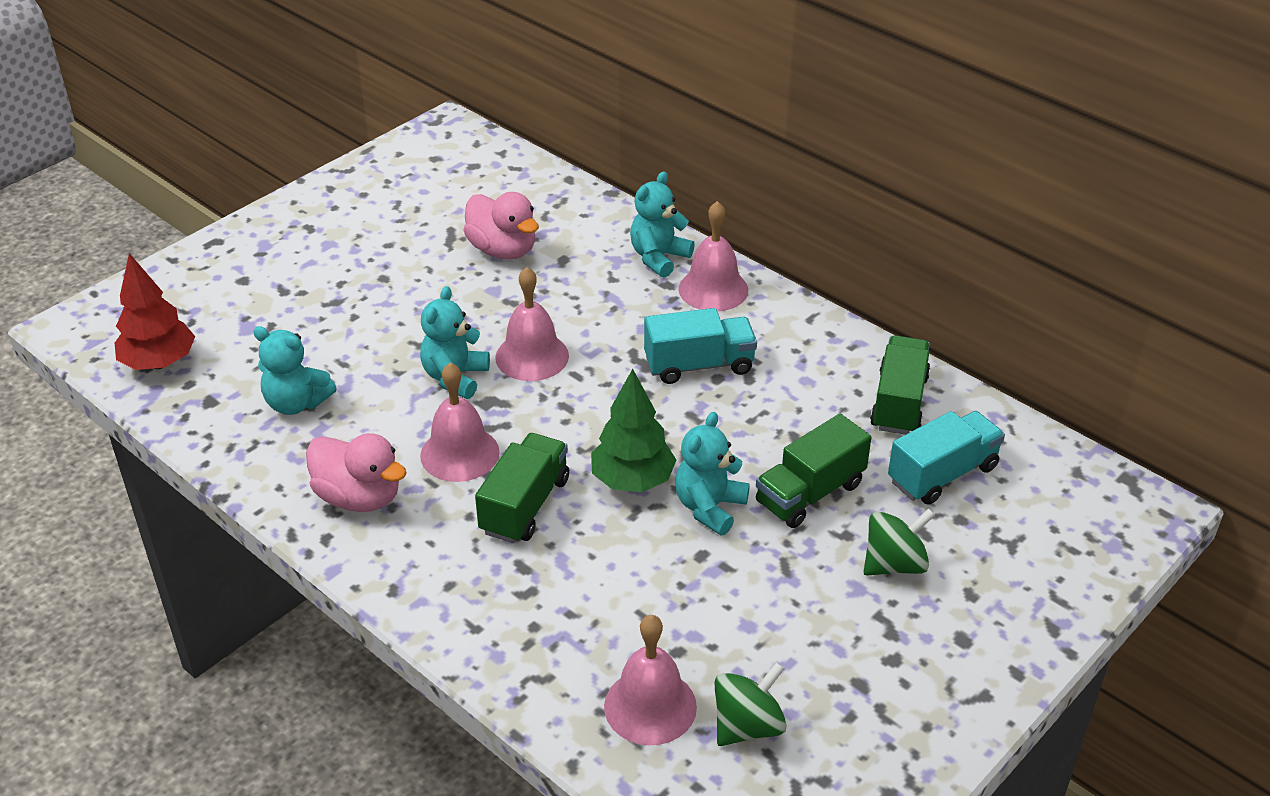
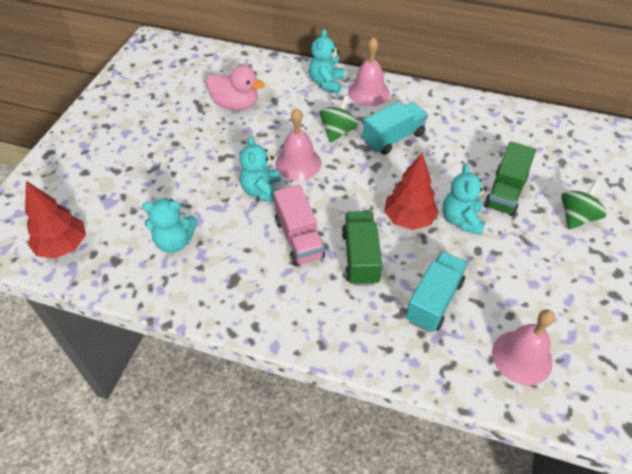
camera: 25 degrees left, 10 degrees up
pink duck [306,433,407,512] -> none
pink bell [420,363,500,482] -> pink truck [273,185,325,266]
green tree [591,369,676,492] -> red tree [384,153,439,230]
green spinning top [715,662,787,746] -> green spinning top moved to [320,96,358,142]
green truck [870,335,930,435] -> none
turquoise truck [888,411,1005,505] -> turquoise truck moved to [406,251,468,332]

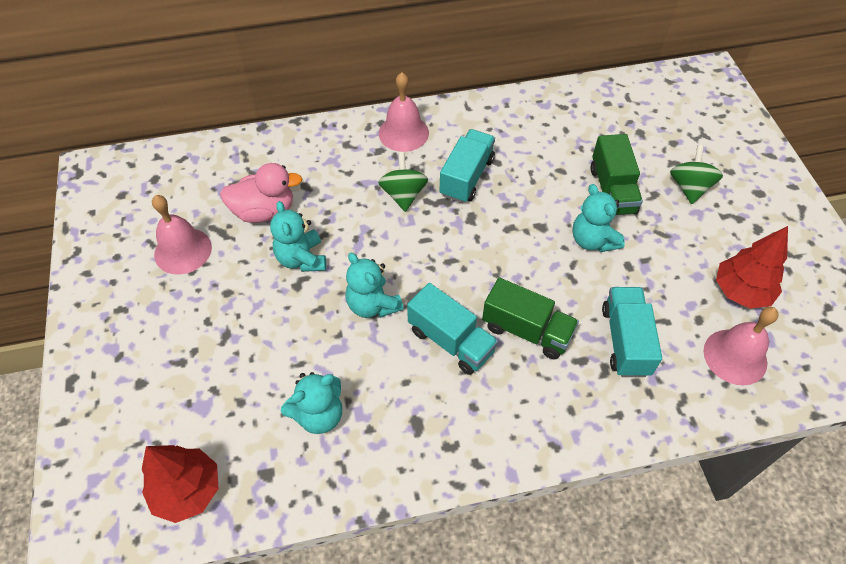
camera: 30 degrees left, 5 degrees up
pink truck [273,185,325,266] -> turquoise truck [407,283,498,375]
pink bell [275,108,321,181] -> pink bell moved to [152,195,212,275]
turquoise teddy bear [309,29,344,94] -> turquoise teddy bear moved to [270,201,326,272]
green truck [342,211,382,286] -> green truck turned 150 degrees clockwise [482,278,579,359]
red tree [384,153,439,230] -> red tree moved to [716,226,788,309]

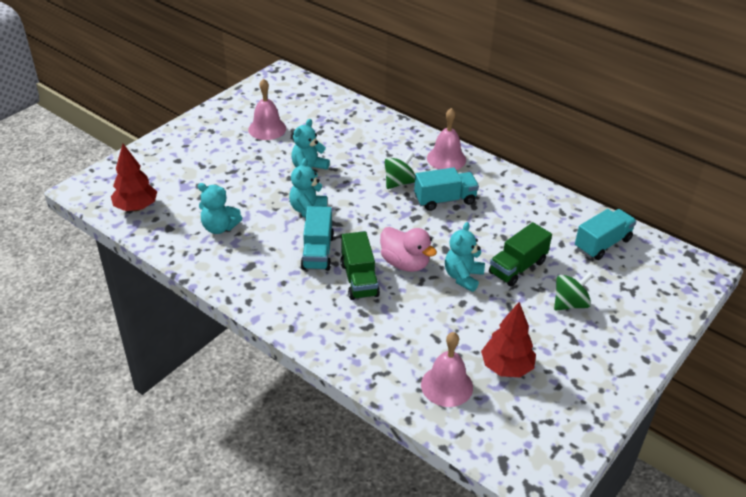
camera: 50 degrees right, 15 degrees down
pink duck [220,163,302,223] -> pink duck moved to [380,227,437,272]
turquoise truck [602,287,662,377] -> turquoise truck moved to [575,209,637,260]

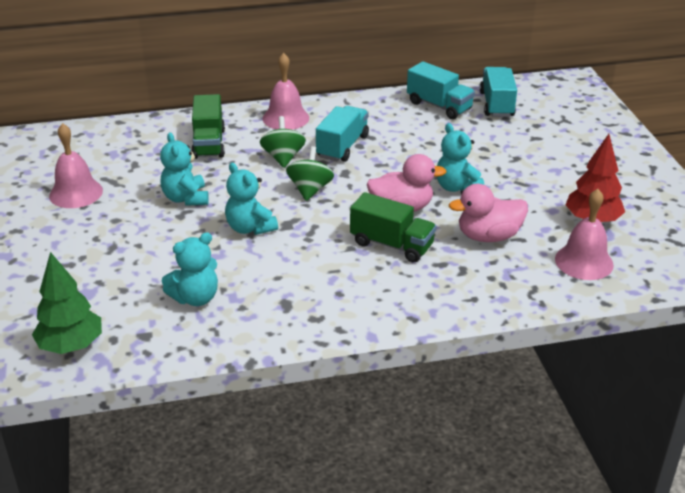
camera: 50 degrees left, 5 degrees down
red tree [111,144,157,211] -> green tree [32,252,102,354]
turquoise truck [301,206,334,271] -> turquoise truck moved to [407,61,475,119]
green truck [489,222,552,286] -> green truck moved to [191,94,225,159]
green spinning top [554,272,594,311] -> green spinning top moved to [286,146,334,201]
none -> pink duck [449,184,528,242]

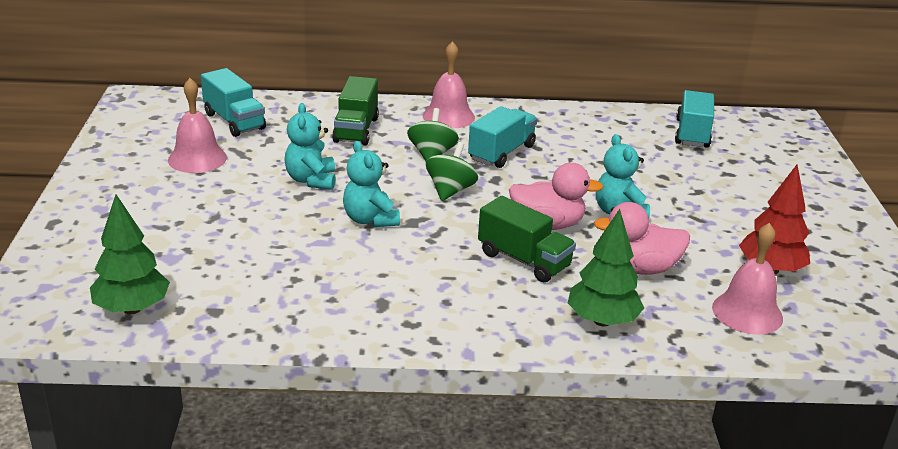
camera: 10 degrees right, 5 degrees down
turquoise teddy bear [162,232,218,306] -> none
turquoise truck [407,61,475,119] -> turquoise truck moved to [201,68,266,137]
none -> green tree [568,209,644,327]

